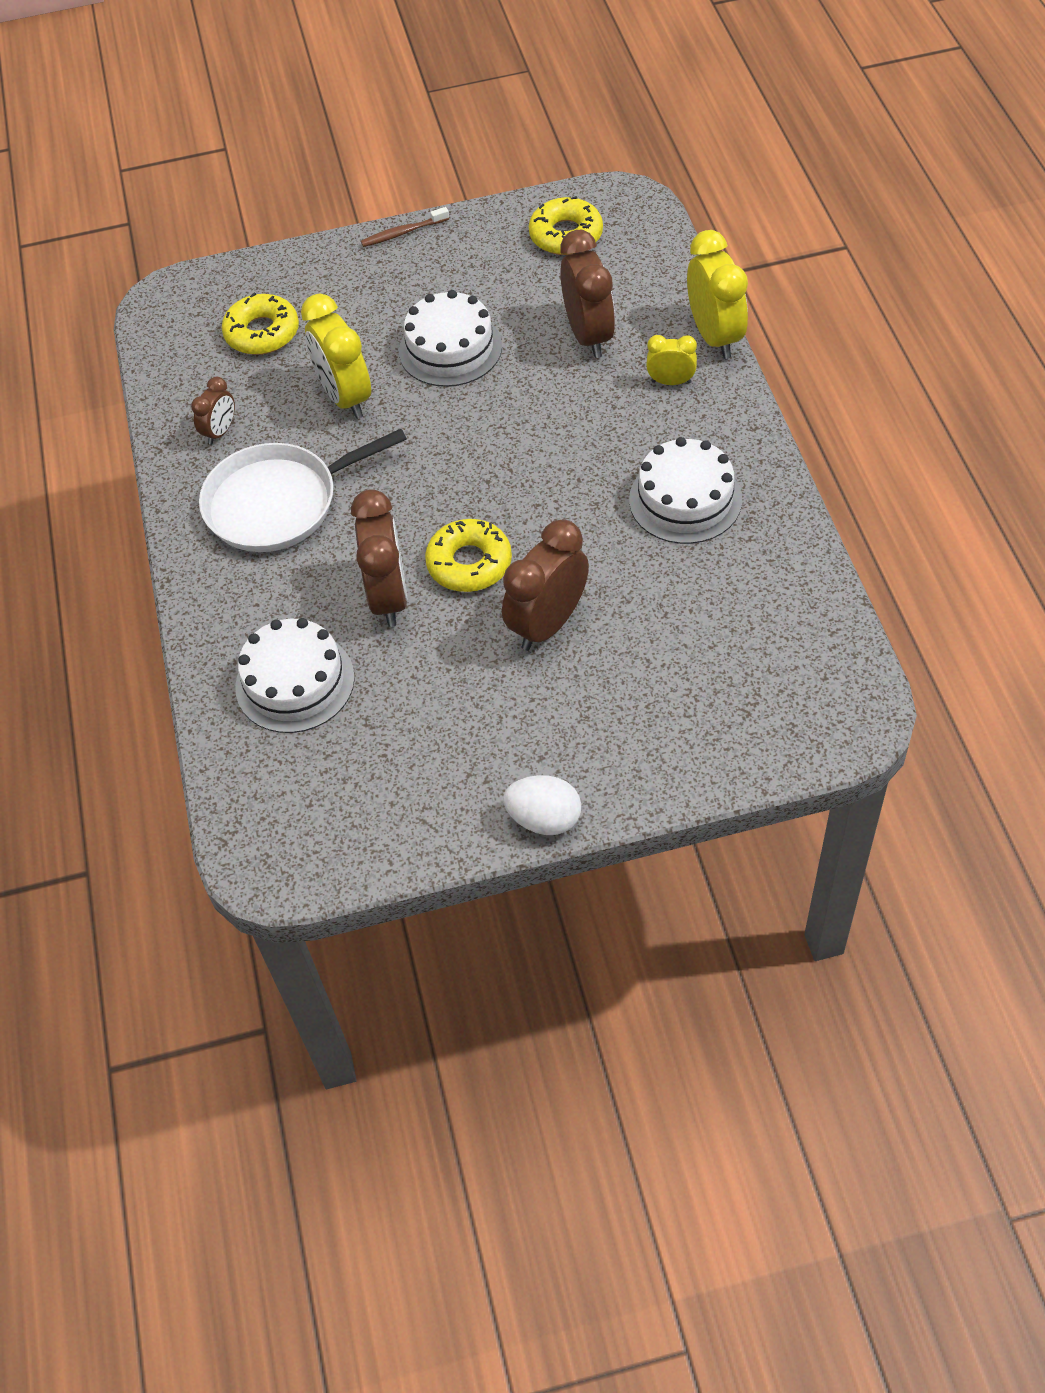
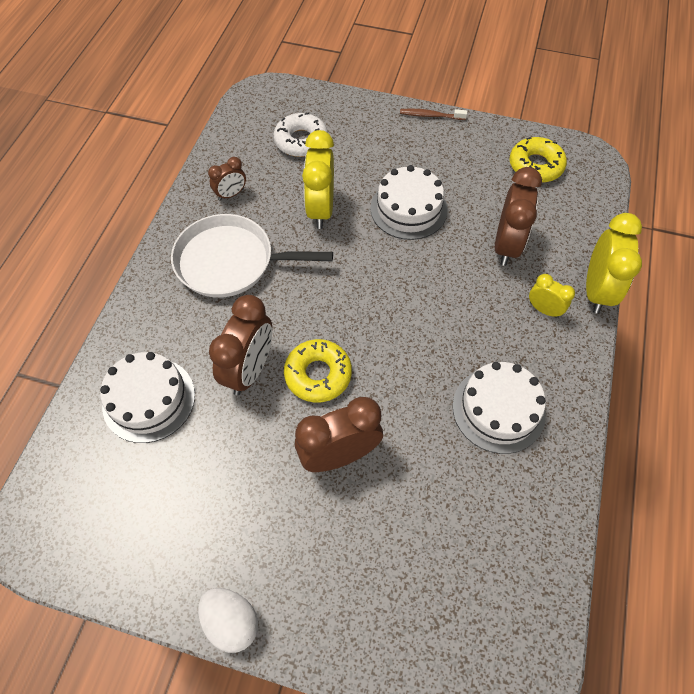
camera: 25 degrees right, 5 degrees up
yellow donut [222,293,299,355] -> white donut [273,112,328,157]

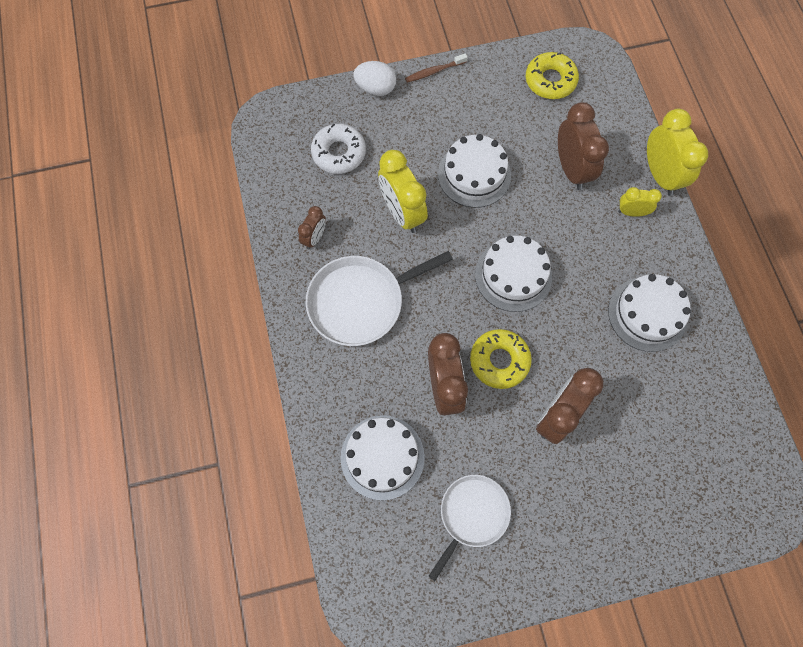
camera: 30 degrees left, 10 degrees up
white egg [198,588,258,653] -> white egg moved to [353,61,396,96]
none -> white pan [428,475,511,581]
none -> white cake [475,236,552,312]

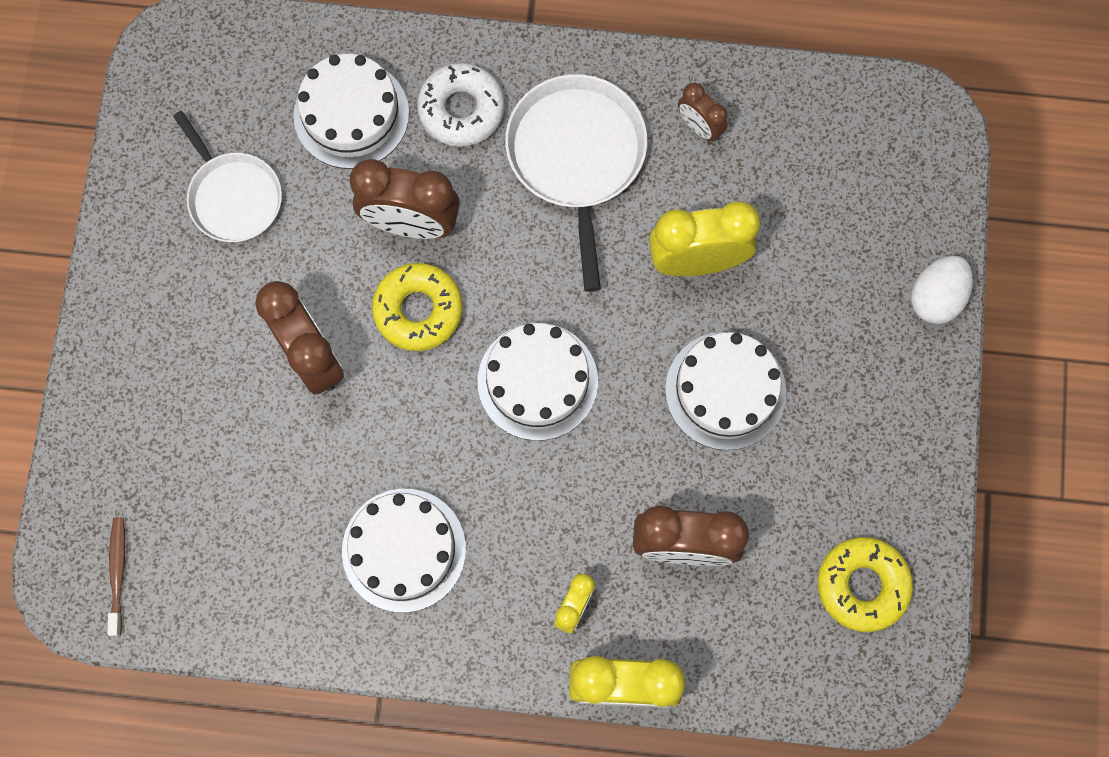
camera: 110 degrees right, 5 degrees up
white donut [311,124,366,174] -> white donut moved to [417,63,505,147]
brown toothbrush [405,53,468,83] -> brown toothbrush moved to [108,517,125,636]

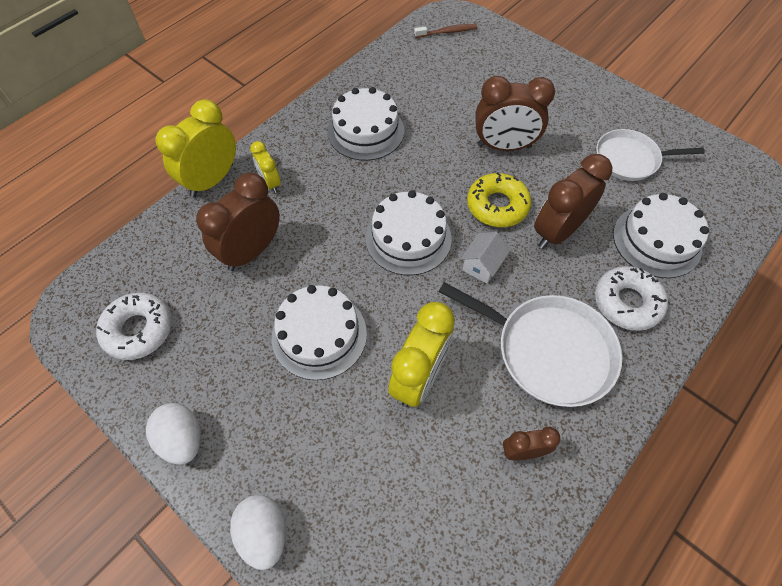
camera: 125 degrees right, 15 degrees down
brown toothbrush [108,517,125,636] -> brown toothbrush turned 45 degrees counterclockwise [414,24,477,38]
yellow donut [818,537,913,632] -> white donut [96,293,172,360]
none -> white egg [146,403,201,465]
none -> white house [460,232,510,284]

